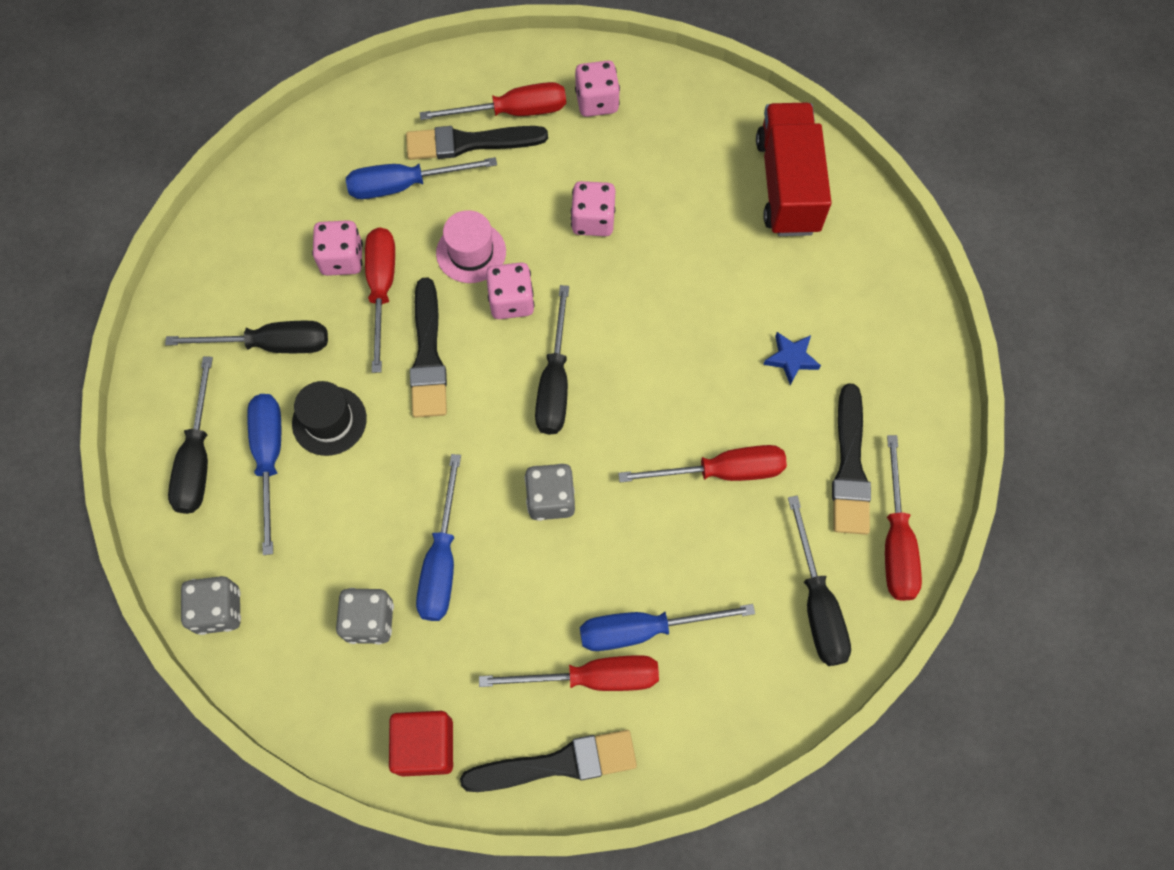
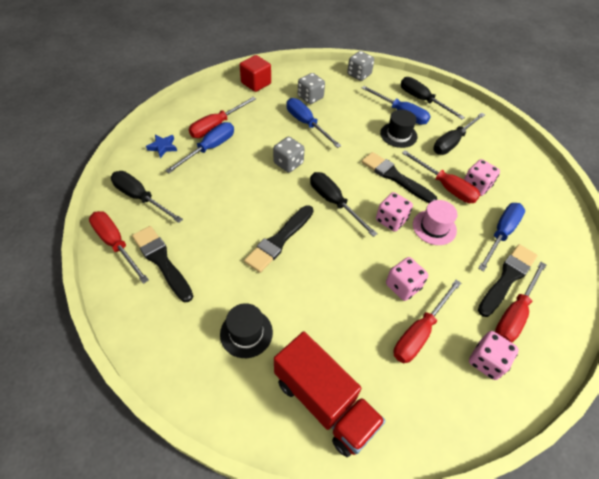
camera: 135 degrees right, 15 degrees down
black brush [460,730,637,792] -> black brush moved to [244,205,313,273]
red screwdriver [618,445,787,482] -> red screwdriver moved to [393,280,461,363]
blue star [763,332,821,386] -> blue star moved to [146,135,177,158]
none -> black hat [220,303,273,358]

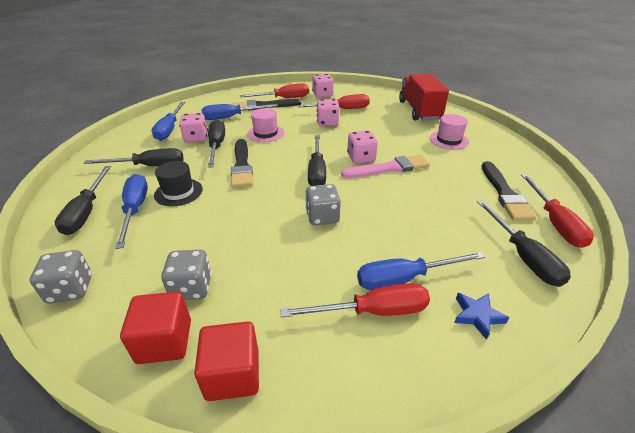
camera: 140 degrees left, 15 degrees down
black hat [220,303,273,358] -> pink hat [430,114,469,150]
black brush [244,205,313,273] -> pink brush [341,155,430,178]
blue screwdriver [287,98,341,148] -> blue screwdriver moved to [151,102,185,141]
pink dice [376,192,413,232] -> pink dice moved to [347,131,378,163]
red screwdriver [402,150,480,203] -> black screwdriver [208,119,225,168]
none -> red cube [120,292,191,364]

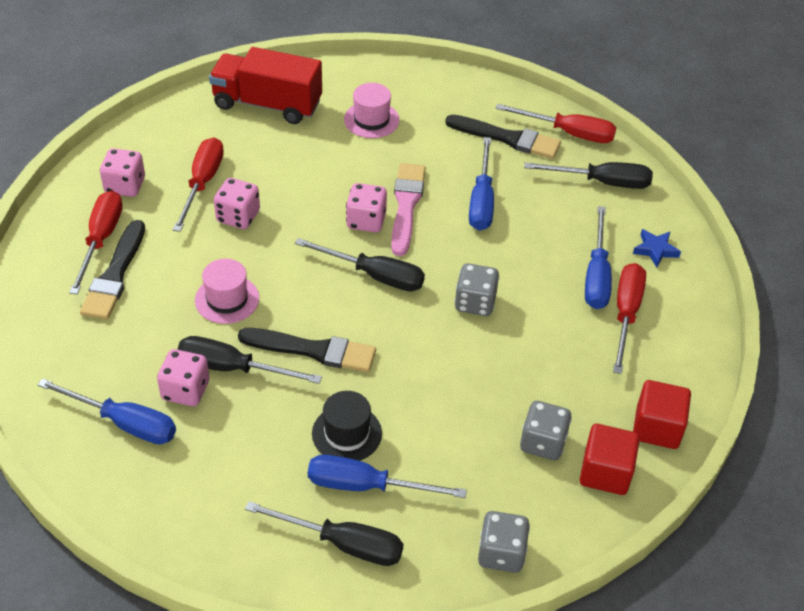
camera: 70 degrees left, 10 degrees up
black screwdriver [84,148,183,166] -> none
blue screwdriver [201,104,278,120] -> blue screwdriver moved to [469,137,494,231]

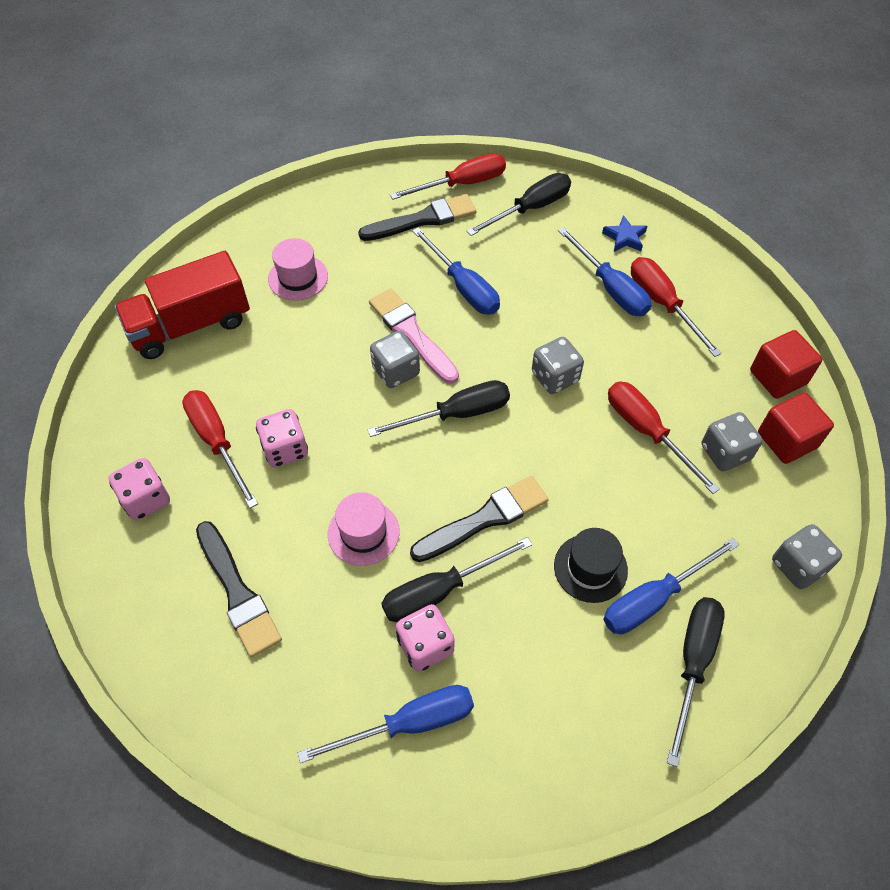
camera: 40 degrees left, 10 degrees up
red screwdriver [69,191,123,294] -> red screwdriver moved to [608,381,719,494]
black screwdriver [245,501,403,566] -> black screwdriver turned 45 degrees counterclockwise [667,597,725,767]
pink dice [346,183,387,232] -> grey dice [370,331,420,388]

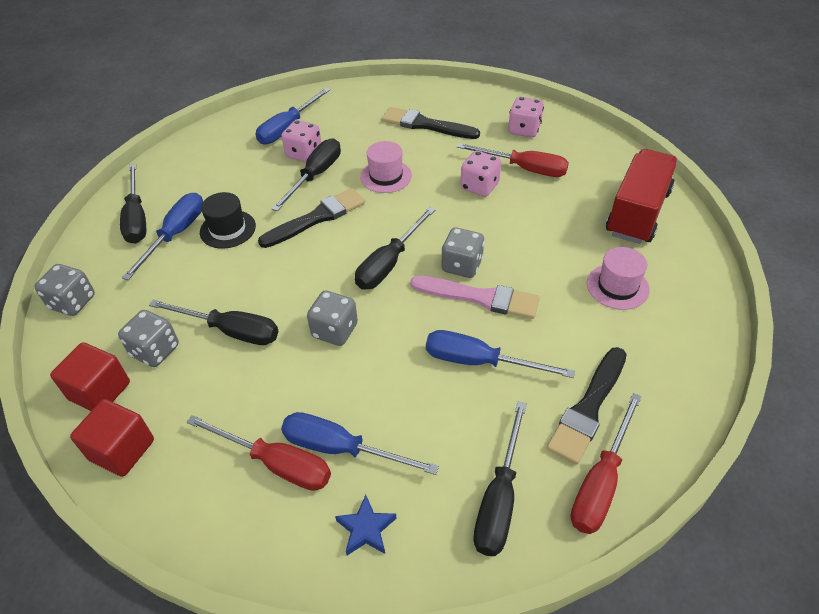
camera: 145 degrees right, 10 degrees down
black brush [410,476,549,562] -> black brush turned 150 degrees counterclockwise [258,188,365,248]
red screwdriver [608,381,719,494] -> black screwdriver [149,299,279,345]

